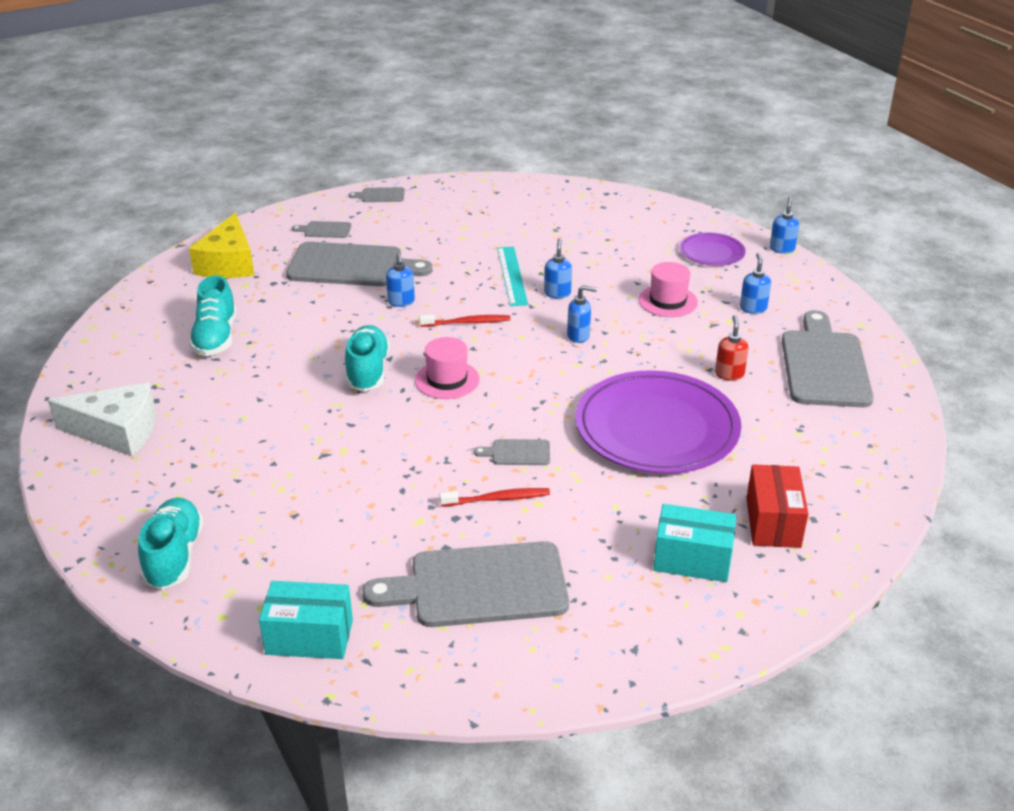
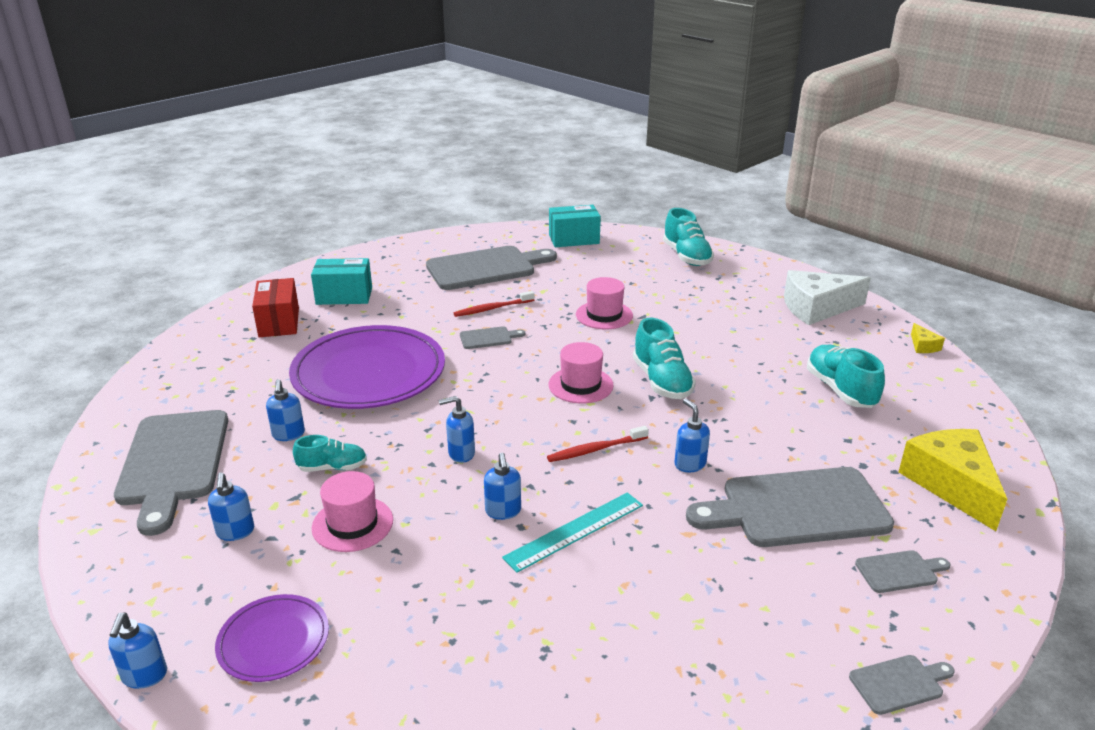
camera: 165 degrees right, 5 degrees down
turquoise ruler [497,247,528,306] -> turquoise ruler turned 75 degrees clockwise [502,492,643,573]
red soap dispenser [715,315,749,381] -> blue soap dispenser [266,379,305,441]
none -> turquoise shoe [293,435,367,472]
none -> pink hat [576,277,633,329]
none -> yellow cheese [911,323,945,353]

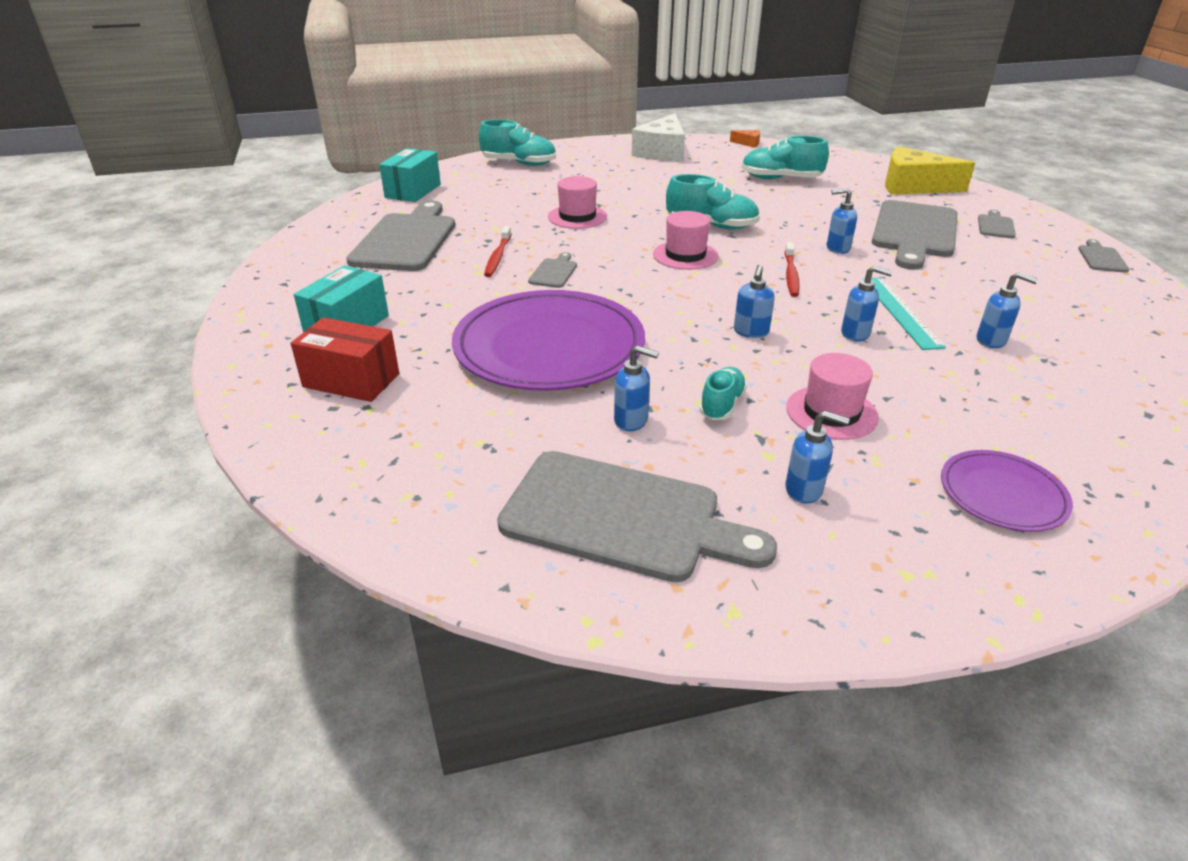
camera: 60 degrees left, 5 degrees up
blue soap dispenser [108,613,167,689] -> blue soap dispenser moved to [977,272,1038,348]
yellow cheese [911,323,945,353] -> orange cheese [730,130,760,148]

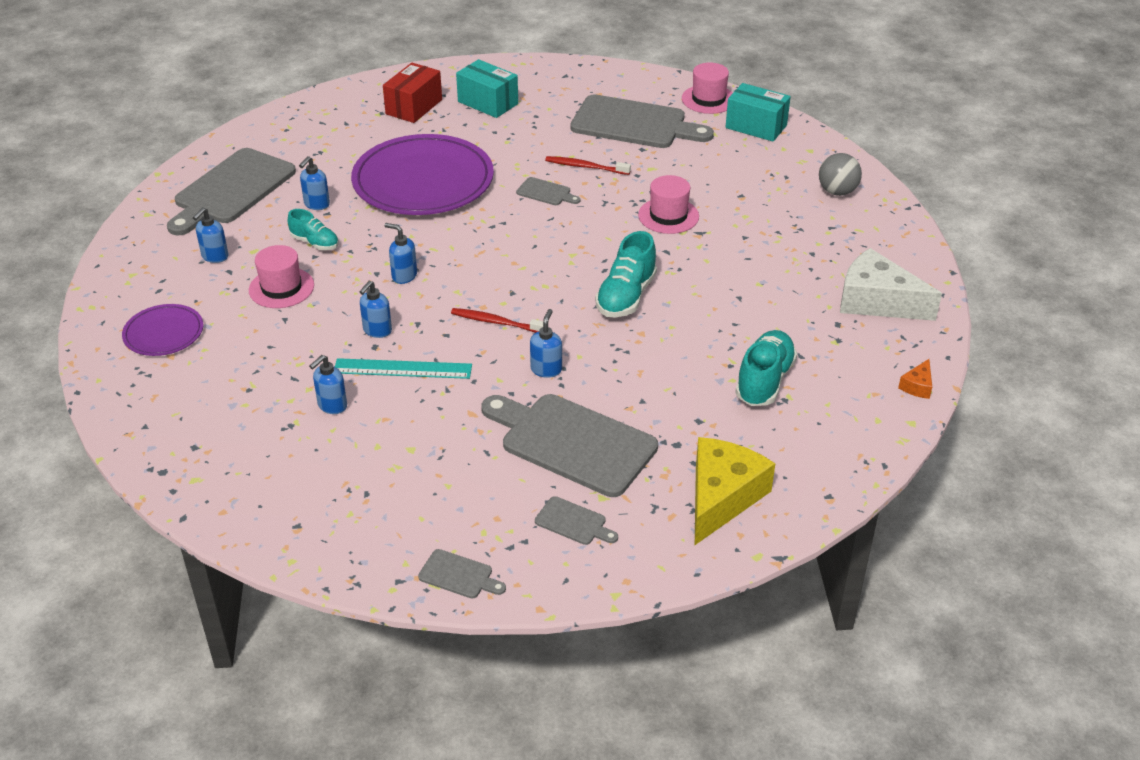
camera: 100 degrees right, 5 degrees up
turquoise shoe [479,120,556,166] -> grey ball [819,153,862,196]
pink hat [653,211,718,270] -> pink hat moved to [682,63,733,114]

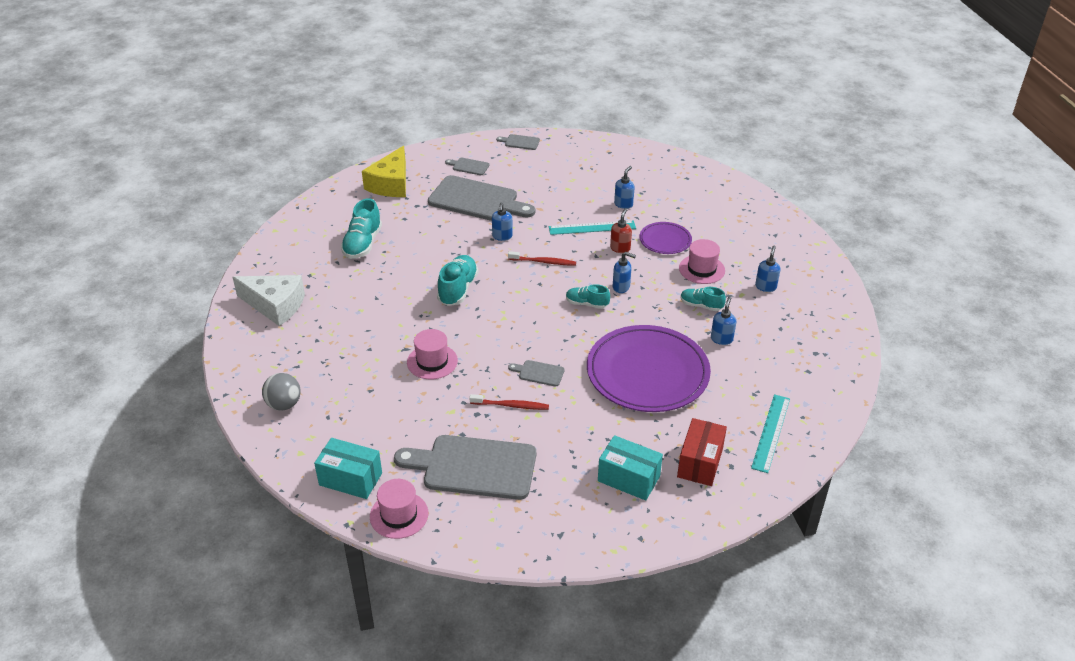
camera: 170 degrees right, 0 degrees up
purple plate [122,304,203,356] -> purple plate moved to [639,222,692,254]
grey cutting board [167,148,296,235] -> none
blue soap dispenser [359,281,392,338] -> red soap dispenser [610,208,632,253]
orange cheese [898,359,932,399] -> none
none -> turquoise shoe [566,284,610,309]
none -> turquoise ruler [751,394,790,473]

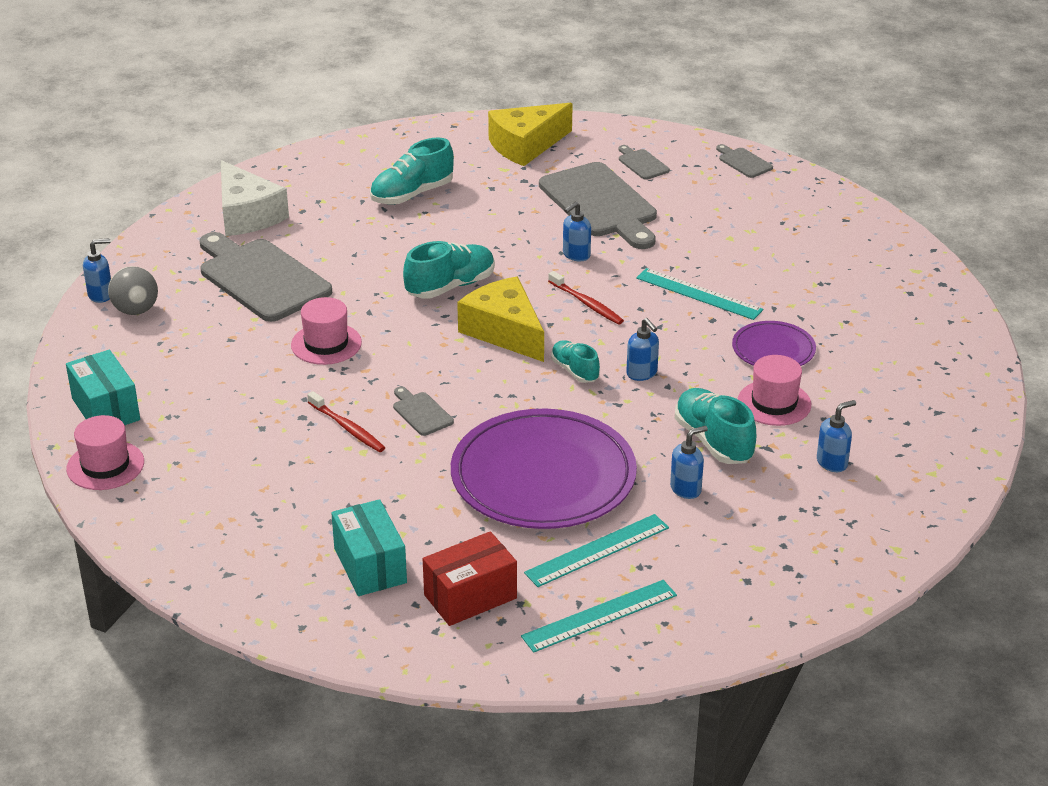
camera: 40 degrees right, 5 degrees down
grey cutting board [394,435,536,500] -> grey cutting board moved to [200,232,332,322]
red soap dispenser [610,208,632,253] -> none
blue soap dispenser [614,166,635,209] -> blue soap dispenser moved to [83,238,111,303]
turquoise shoe [681,287,726,311] -> turquoise shoe [675,388,756,464], size x1.62
none -> yellow cheese [457,277,544,362]
none -> turquoise ruler [524,514,669,587]

